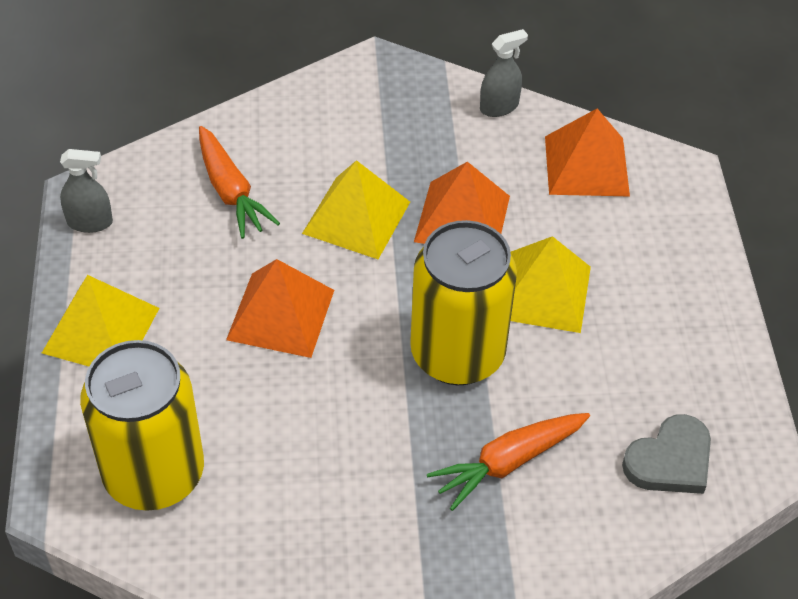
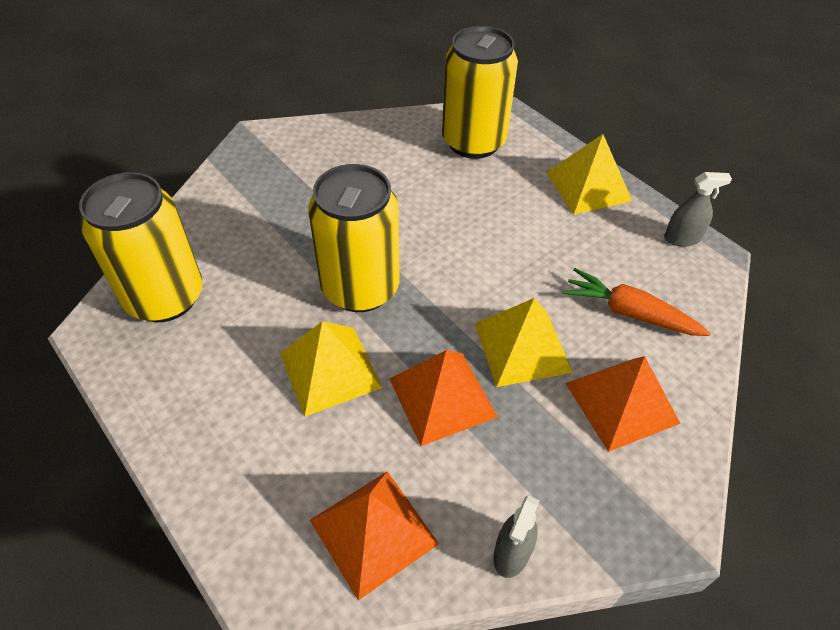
camera: 145 degrees right, 0 degrees up
grey spray bottle [60,149,113,233] -> grey spray bottle turned 150 degrees counterclockwise [664,172,732,247]
orange pyramid [226,259,334,358] -> orange pyramid moved to [565,356,681,452]
orange carrot [427,413,590,511] -> none
grey heart [622,414,711,494] -> yellow can [79,172,203,322]

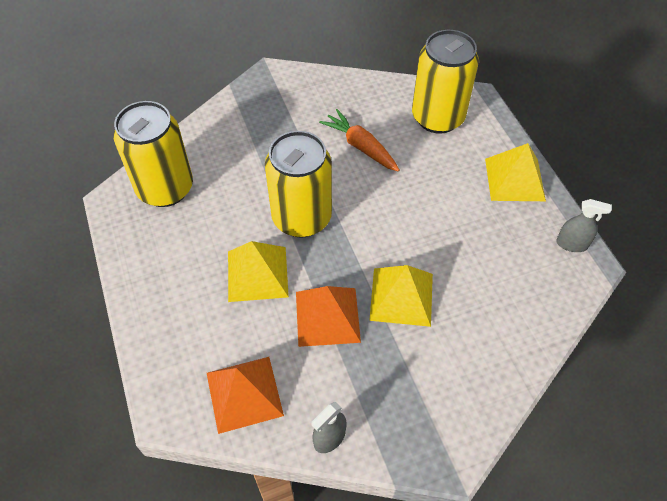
camera: 20 degrees right, 5 degrees up
orange carrot [563,268,711,336] -> orange carrot moved to [319,109,400,172]
orange pyramid [565,356,681,452] -> none

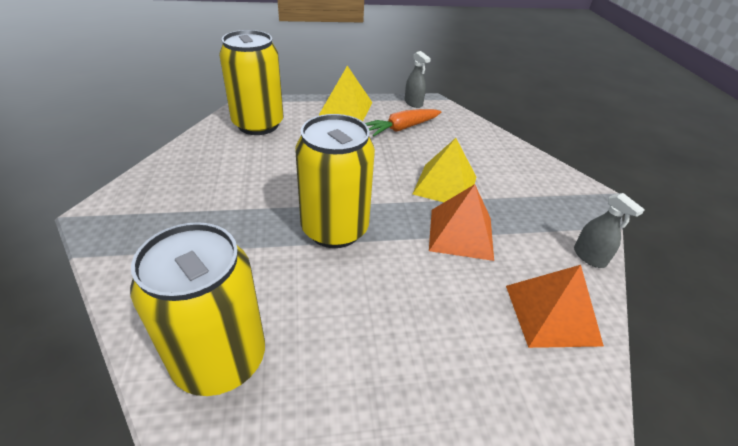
camera: 80 degrees left, 15 degrees down
yellow pyramid [228,241,289,302] -> none
orange carrot [319,109,400,172] -> orange carrot moved to [365,109,441,137]
grey spray bottle [556,199,612,252] -> grey spray bottle turned 120 degrees clockwise [405,51,431,108]

